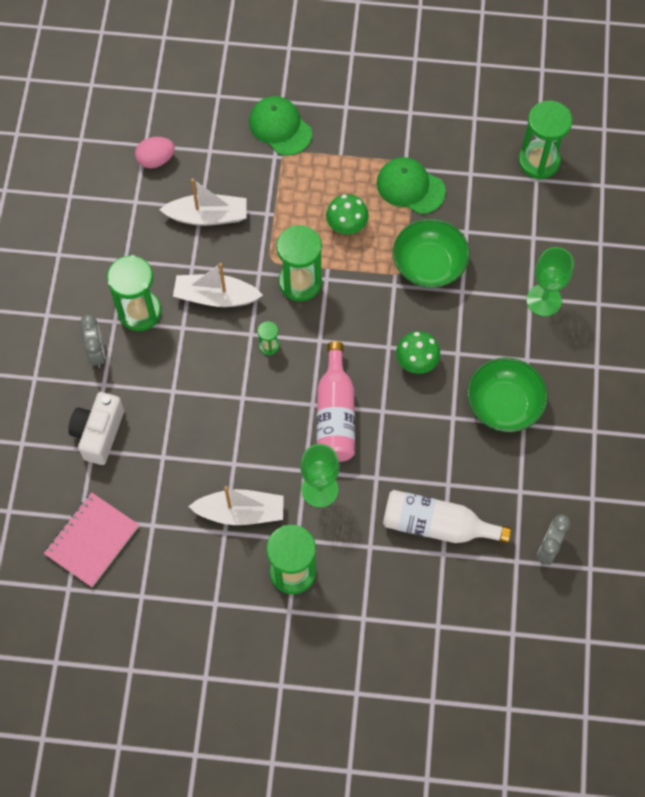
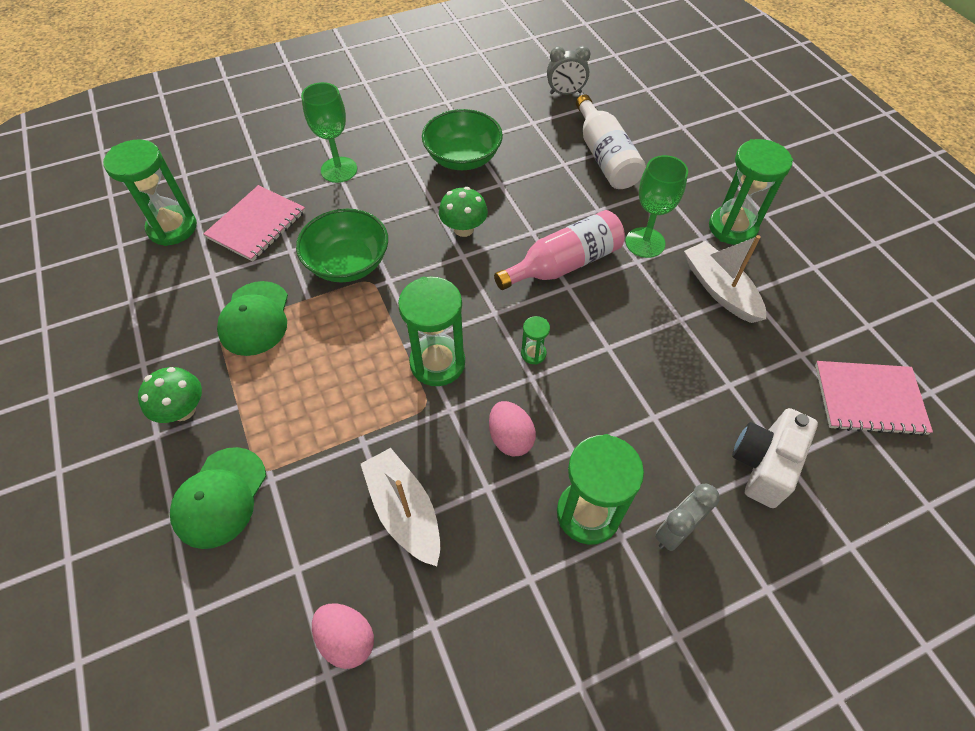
camera: 120 degrees left, 10 degrees down
white camera [68,392,124,465] -> white camera turned 135 degrees clockwise [732,408,818,508]
white boat [173,263,263,307] -> pink egg [489,401,536,456]
green mushroom [326,194,369,234] -> green mushroom moved to [138,367,202,423]
none -> pink notebook [203,185,305,262]

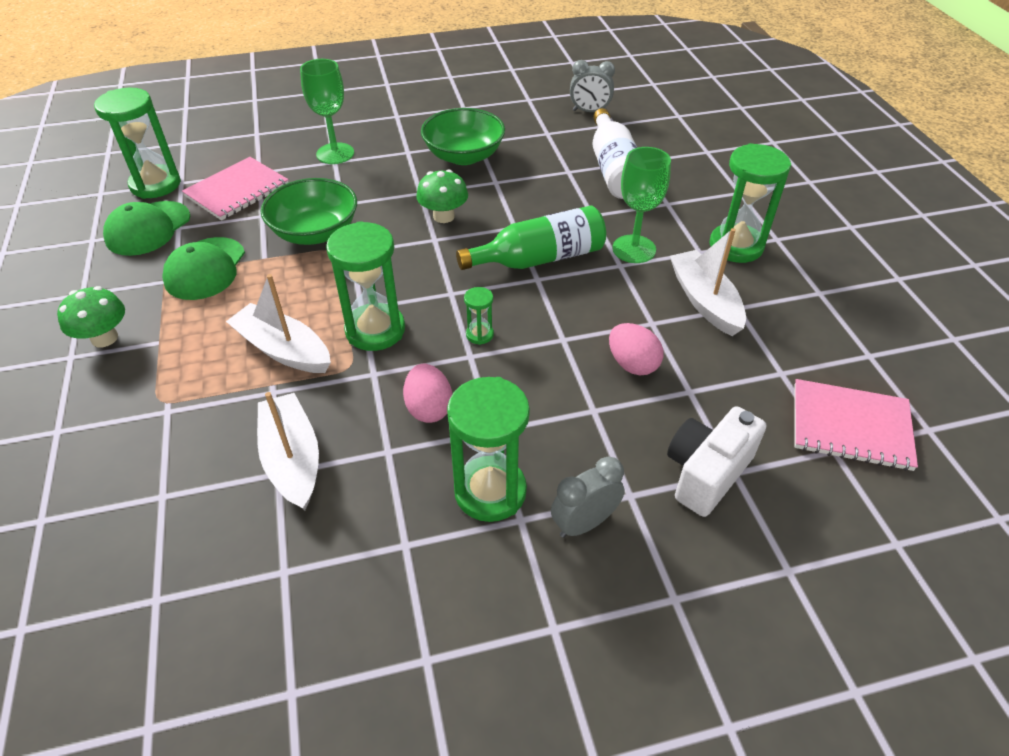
camera: 10 degrees right, 10 degrees down
green cap [170,447,266,549] -> green cap moved to [103,201,190,256]
pink egg [312,603,374,669] -> pink egg moved to [609,323,663,375]
pink bottle [494,210,625,290] -> green bottle [456,205,606,270]
none -> white boat [226,274,331,373]

